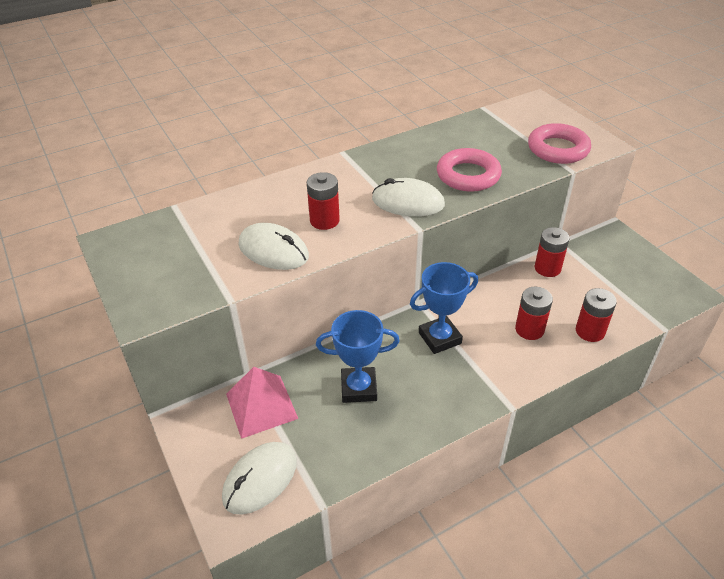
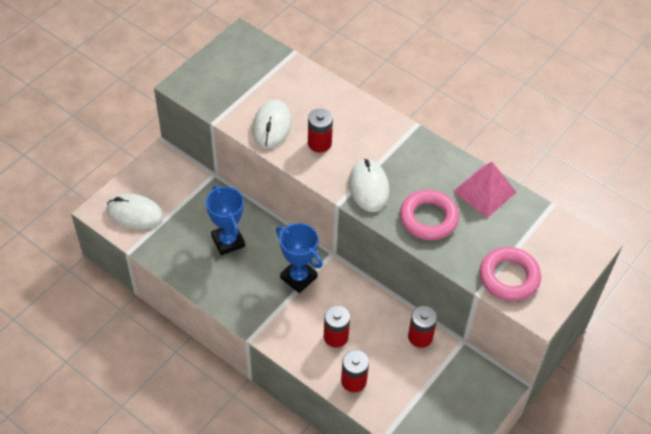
camera: 65 degrees right, 10 degrees up
pink pyramid [226,367,298,439] -> pink pyramid moved to [453,162,516,218]

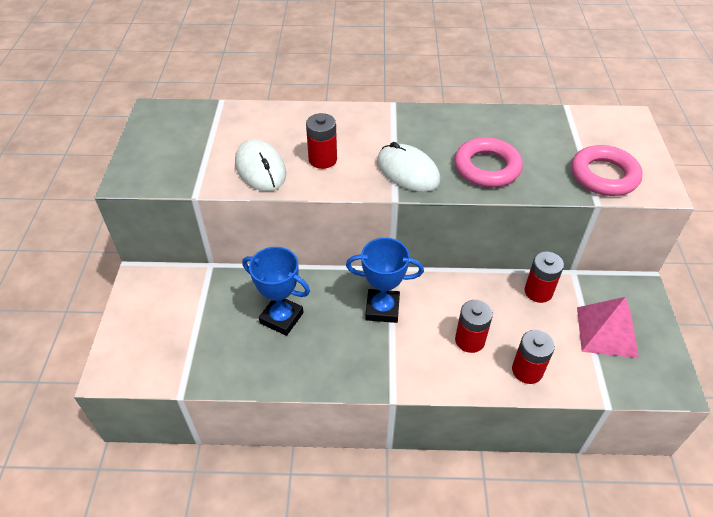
camera: 35 degrees left, 5 degrees down
white mouse [106,194,164,229] -> none
pink pyramid [453,162,516,218] -> pink pyramid moved to [577,297,639,358]

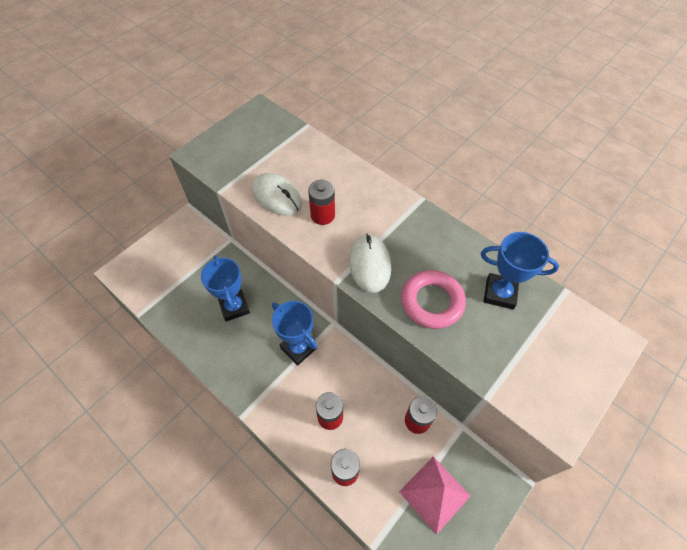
camera: 40 degrees right, 10 degrees up
white mouse [235,139,286,191] -> white mouse turned 60 degrees counterclockwise [252,173,302,216]
pink ring [571,145,643,196] -> none
none -> blue trophy [481,232,559,309]

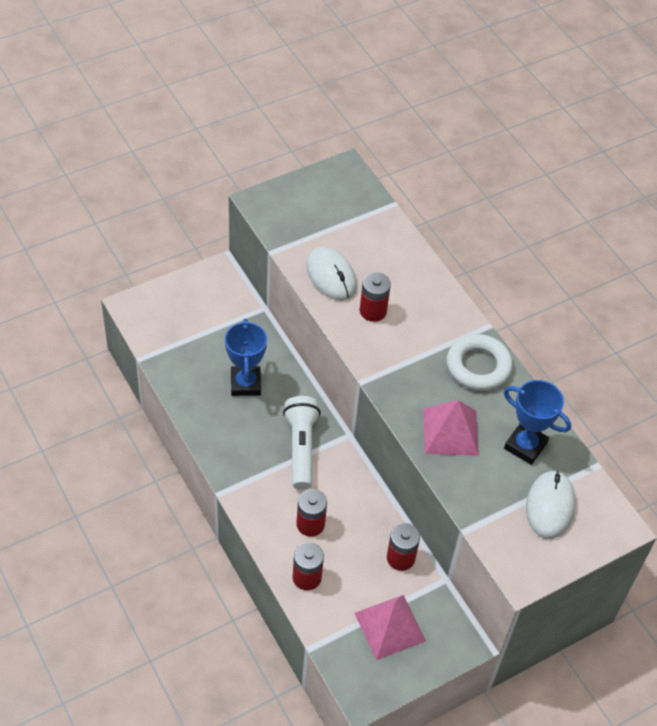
camera: 15 degrees right, 5 degrees down
blue trophy [272,301,317,366] -> white flashlight [283,396,321,490]
white mouse [349,234,391,293] -> white mouse moved to [526,470,576,539]
pink ring [401,270,466,329] -> pink pyramid [424,400,479,456]
none -> white ring [447,334,513,391]

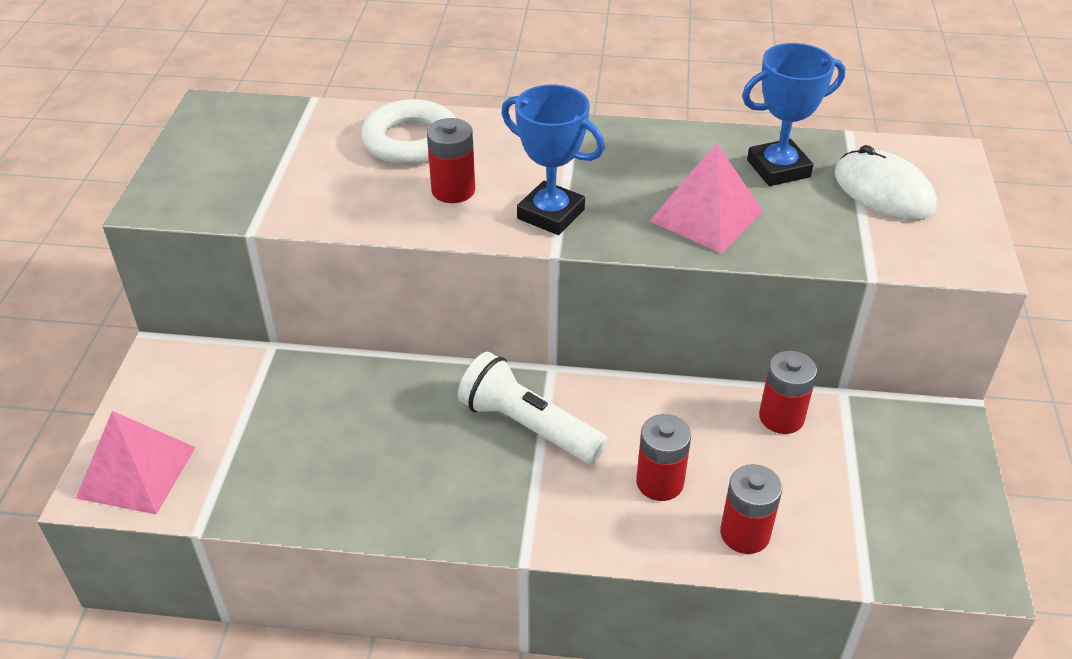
camera: 50 degrees left, 10 degrees down
blue trophy [225,319,267,396] -> blue trophy moved to [501,85,605,235]
white mouse [306,247,357,300] -> none
pink pyramid [355,595,426,660] -> pink pyramid moved to [76,411,196,514]
white ring [447,334,513,391] -> white ring moved to [361,99,455,165]

